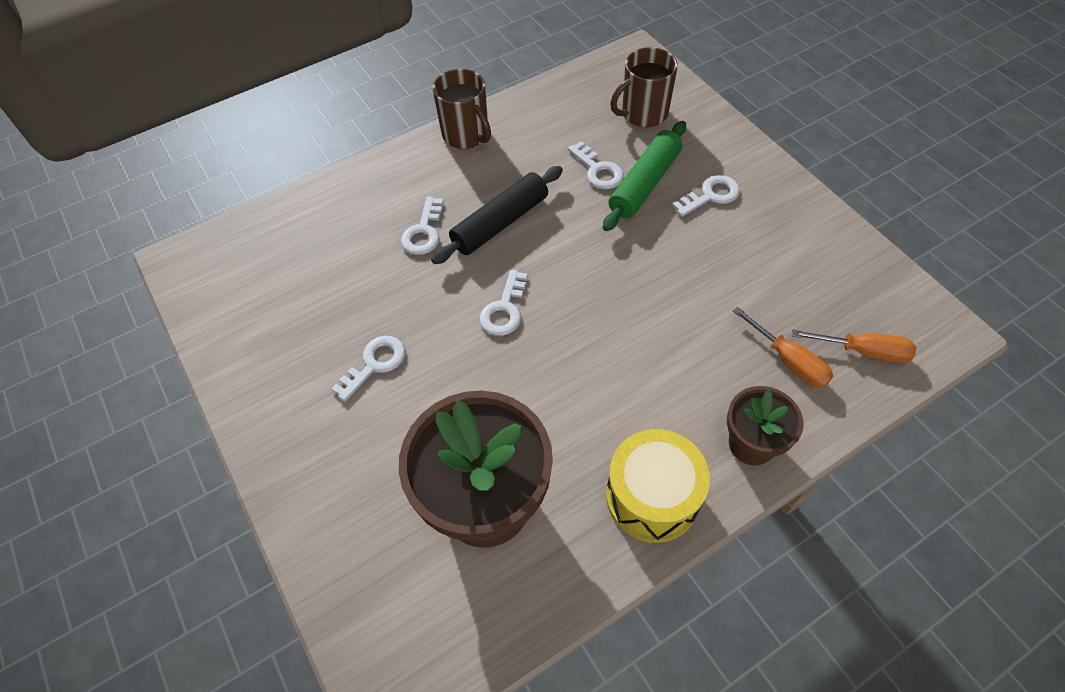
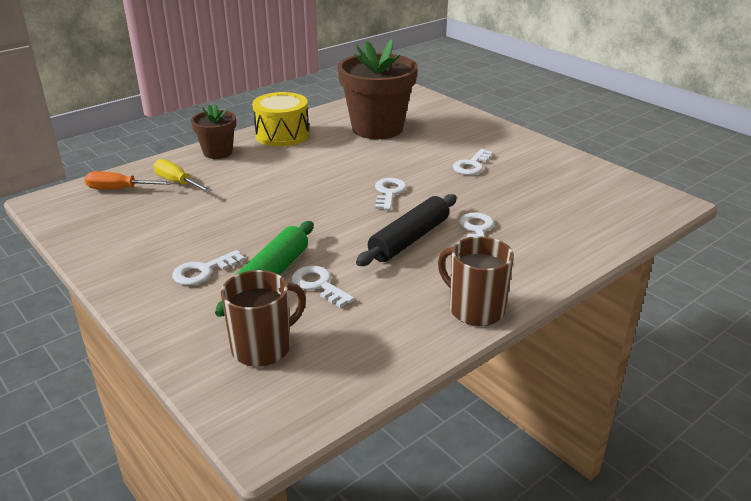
camera: 170 degrees right, 25 degrees down
orange screwdriver [732,306,833,388] -> yellow screwdriver [154,159,212,193]

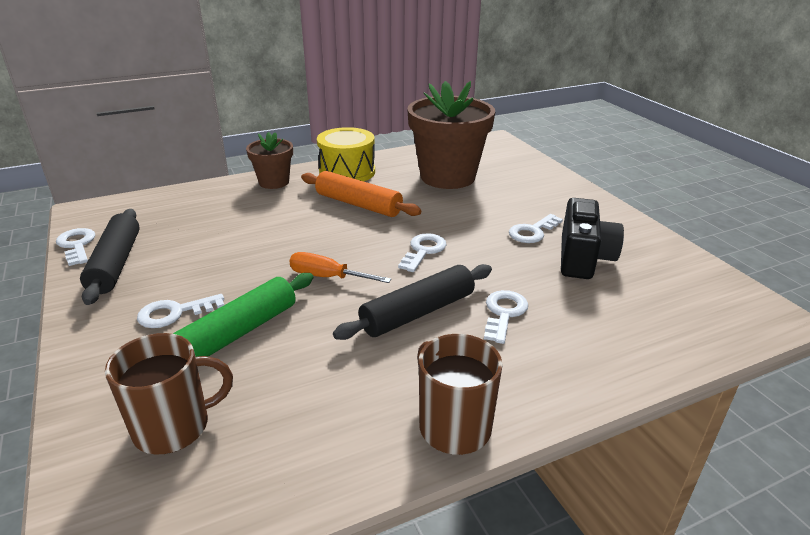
camera: 15 degrees right, 0 degrees up
orange screwdriver [85,172,172,189] -> orange screwdriver moved to [289,252,391,283]
yellow screwdriver [154,159,212,193] -> none
white key [292,266,355,307] -> white key moved to [56,228,95,266]
none -> black rolling pin [80,209,140,305]
none -> orange rolling pin [301,171,421,217]
none -> black camera [561,198,624,279]

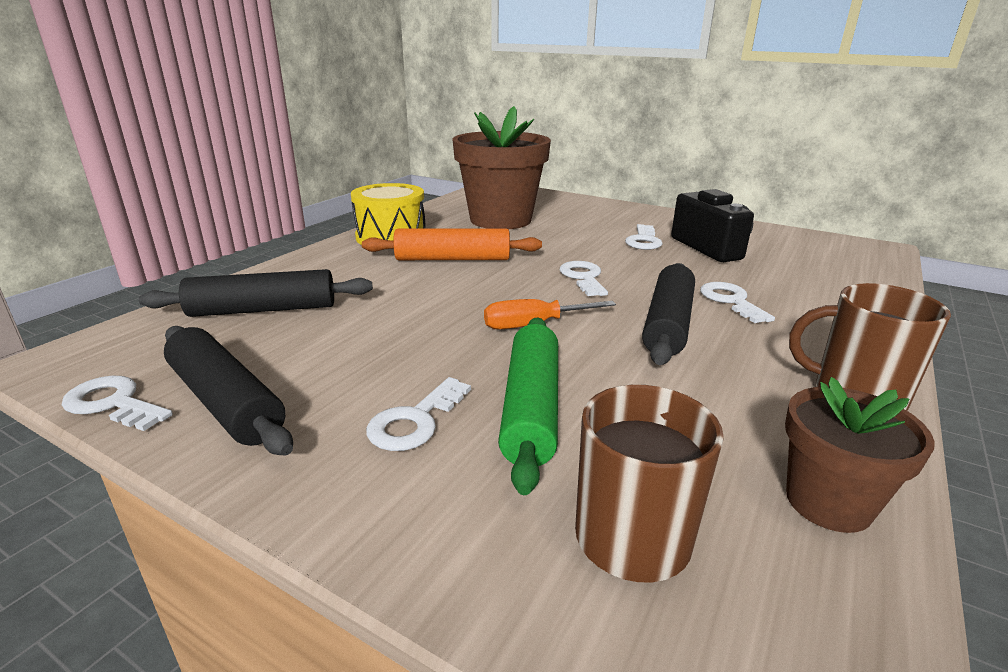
camera: 35 degrees left, 5 degrees down
brown flower pot [246,132,293,189] -> brown flower pot moved to [785,377,935,533]
none -> black rolling pin [139,269,373,317]

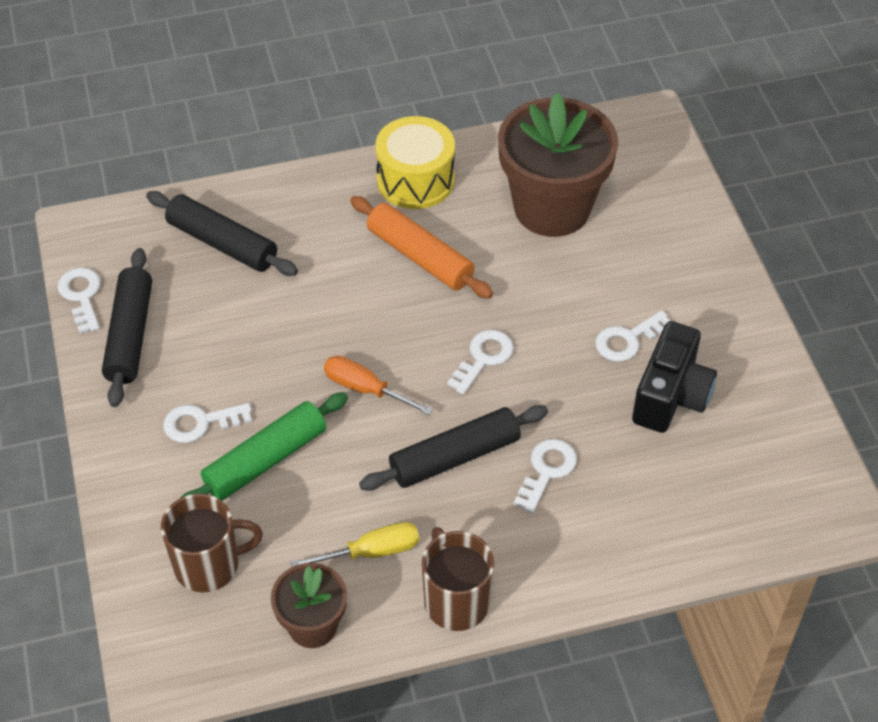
camera: 45 degrees right, 25 degrees up
none -> yellow screwdriver [291,522,419,567]

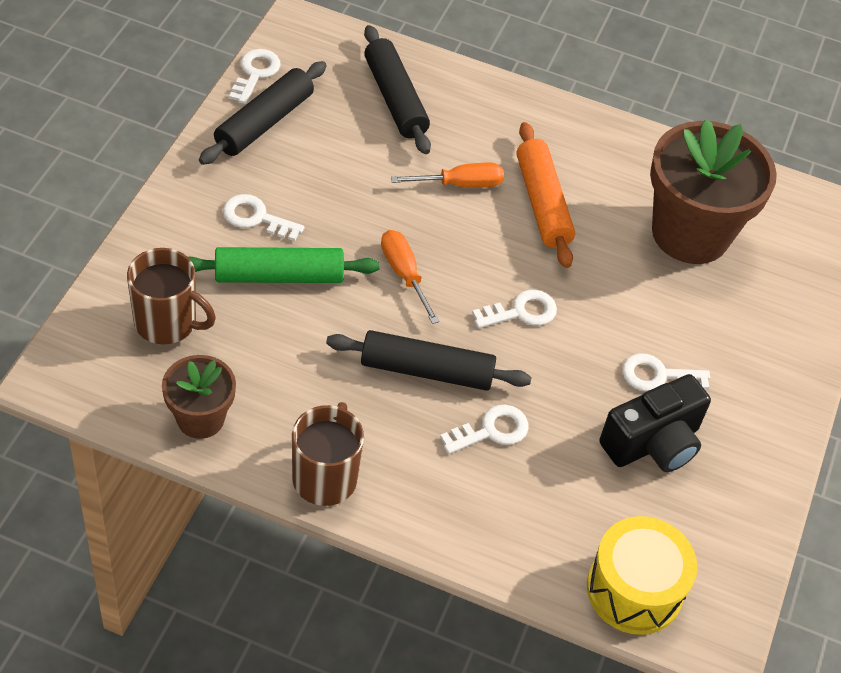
camera: 30 degrees right, 0 degrees up
yellow screwdriver [291,522,419,567] -> none
yellow drum [375,116,455,209] -> yellow drum moved to [587,516,697,635]
none -> orange screwdriver [391,163,504,188]

